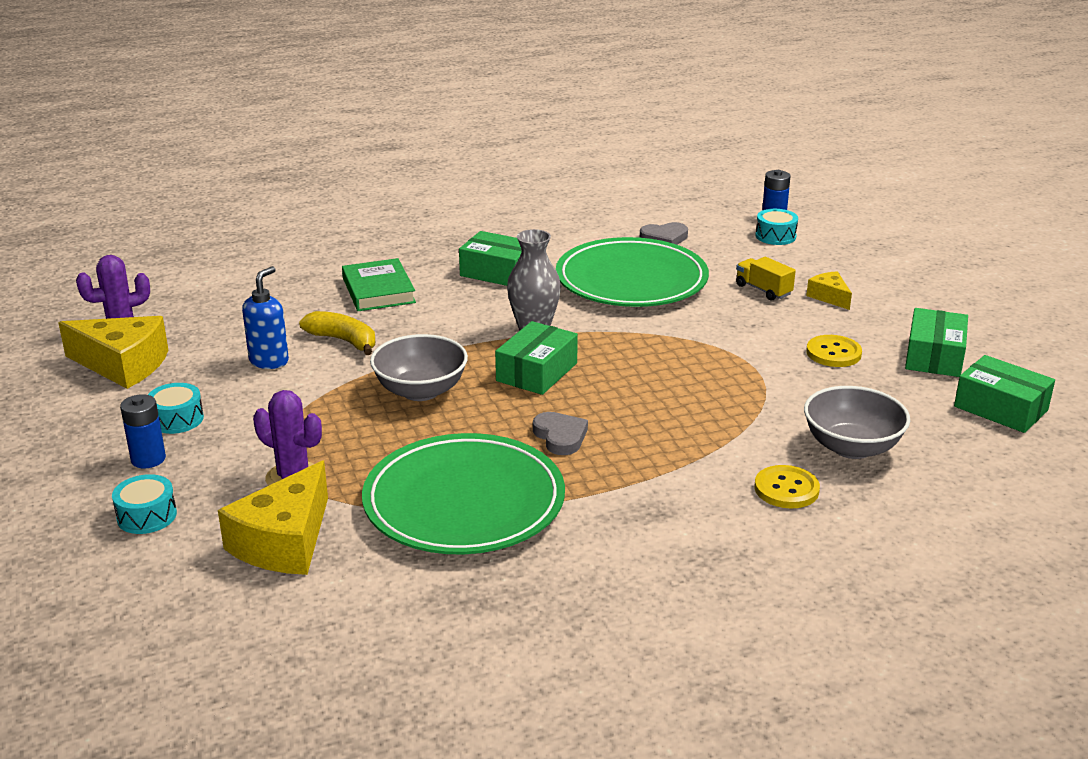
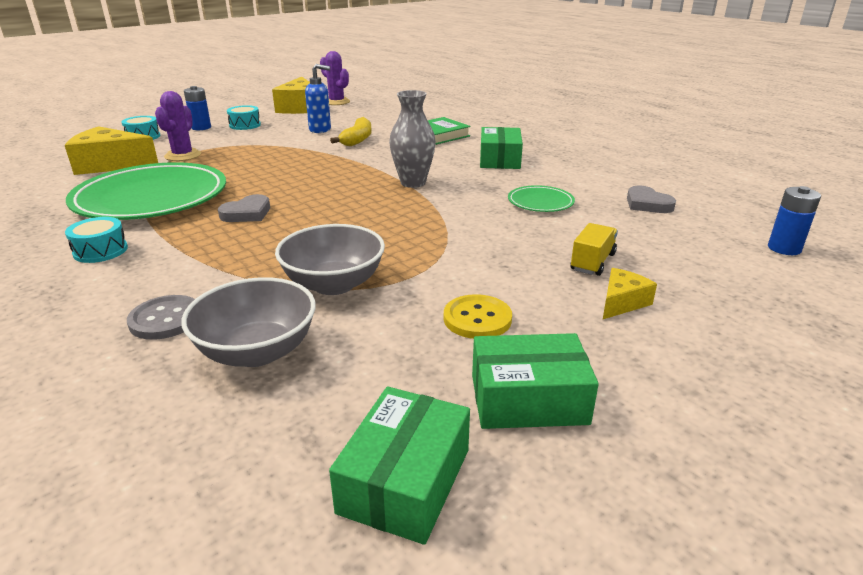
camera: 70 degrees right, 0 degrees up
grey bowl [370,334,468,401] -> grey bowl moved to [275,224,385,295]
green box [495,321,578,395] -> none
green plate [556,237,709,307] -> green plate [508,185,575,212], size x0.44
yellow button [755,465,820,508] -> grey button [127,295,195,340]
turquoise drum [756,209,798,245] -> turquoise drum moved to [65,217,128,263]

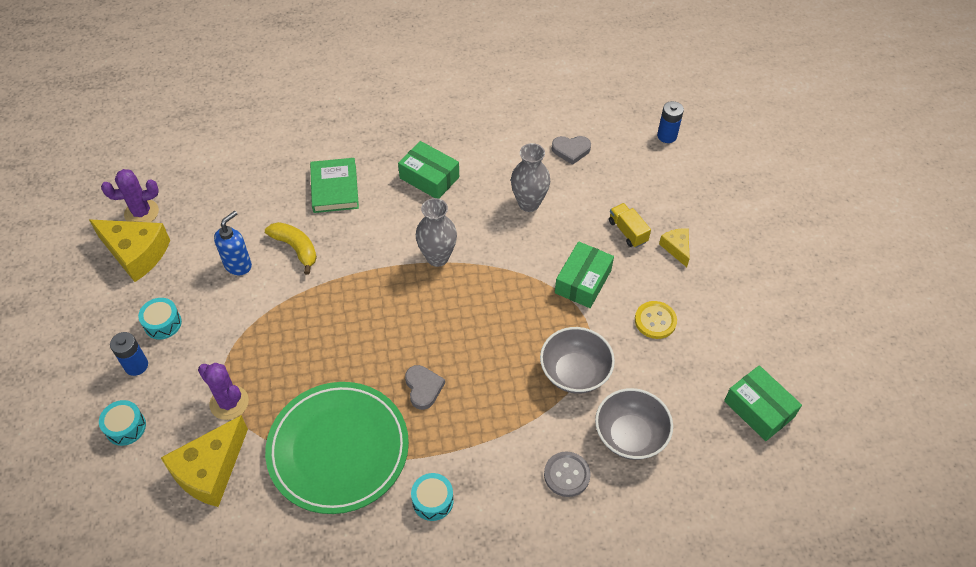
camera: 60 degrees left, 25 degrees up
green box [472,333,599,429] -> green box moved to [555,241,614,308]
green plate [508,185,575,212] -> grey vase [511,143,550,212]

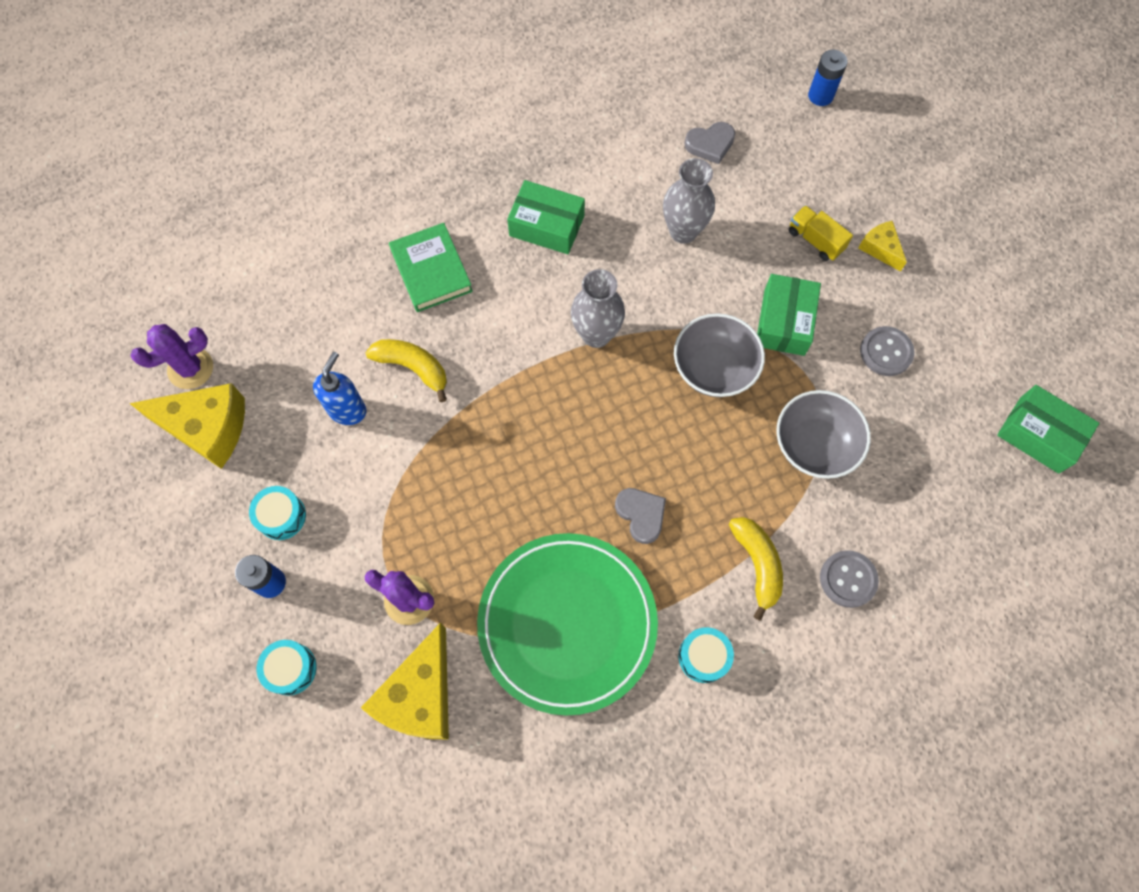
camera: 15 degrees left, 15 degrees up
grey bowl [595,388,673,460] -> grey bowl moved to [674,313,765,397]
yellow button [635,301,677,339] -> grey button [860,326,914,376]
none -> yellow banana [729,517,783,621]

